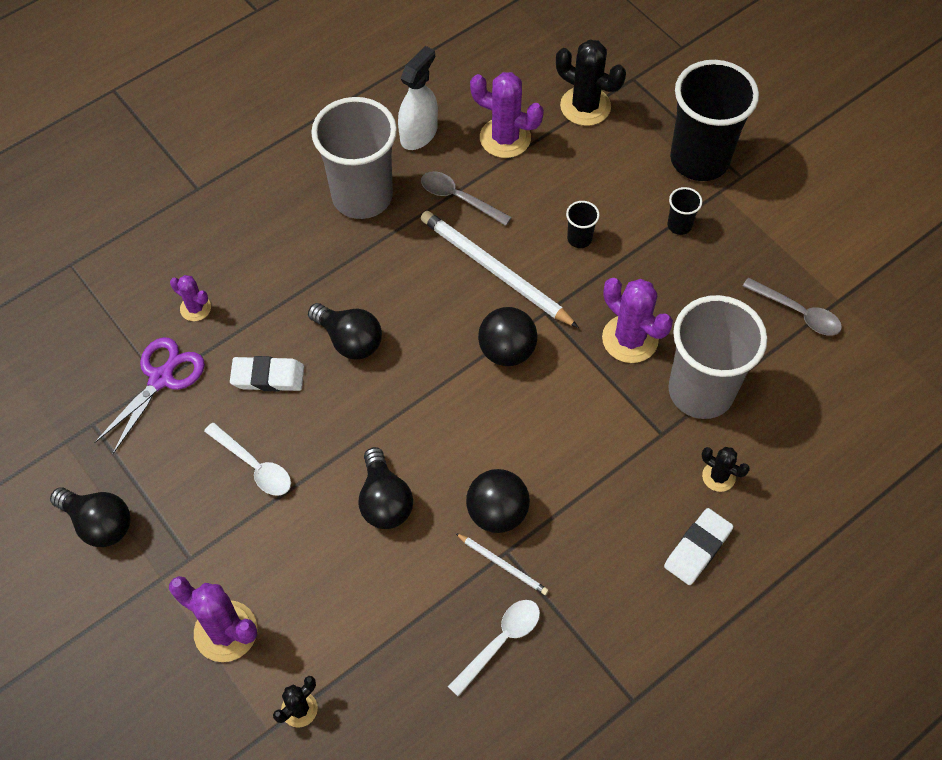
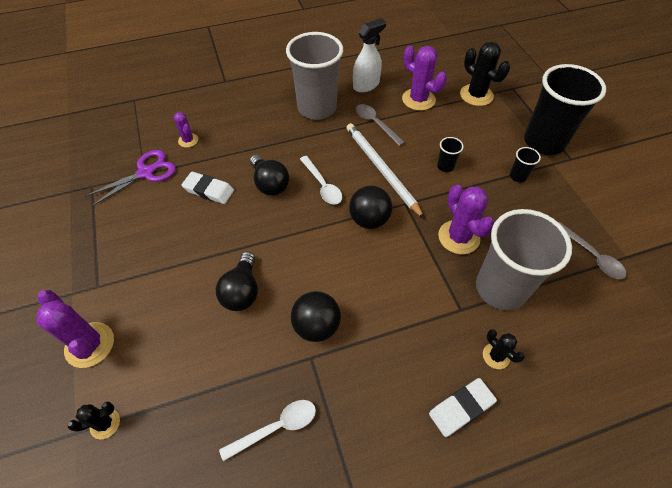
camera: 20 degrees right, 5 degrees down
black light bulb [50,487,131,547] -> none
white spoon [204,422,291,496] -> white spoon moved to [300,156,342,204]
white pencil [455,533,549,595] -> none

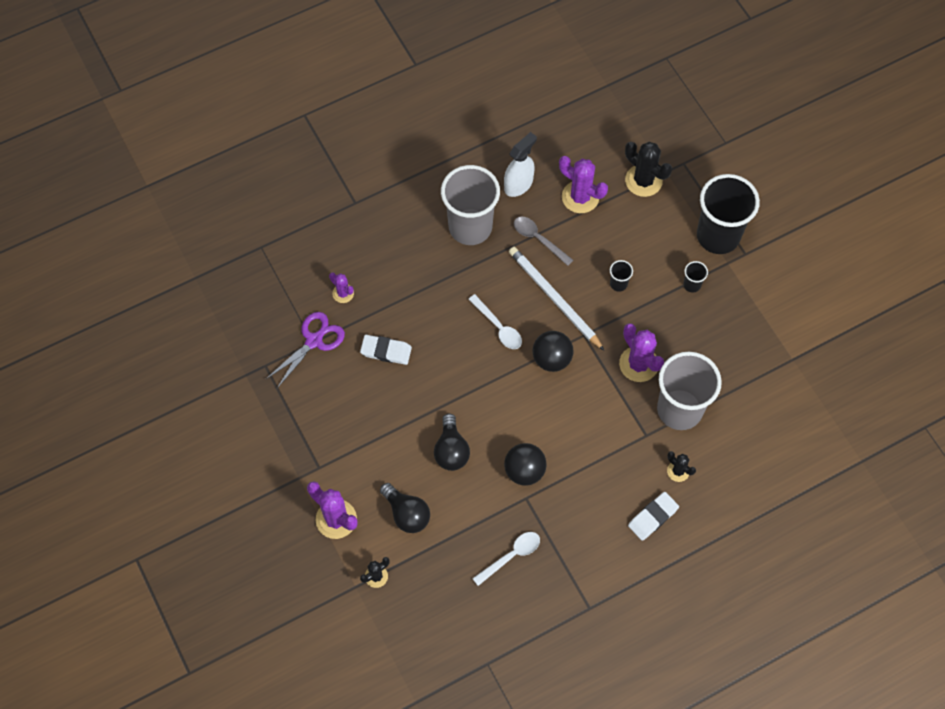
camera: 10 degrees left, 10 degrees up
black light bulb [250,155,289,196] -> black light bulb moved to [380,483,430,533]
grey spoon [558,222,626,279] -> none

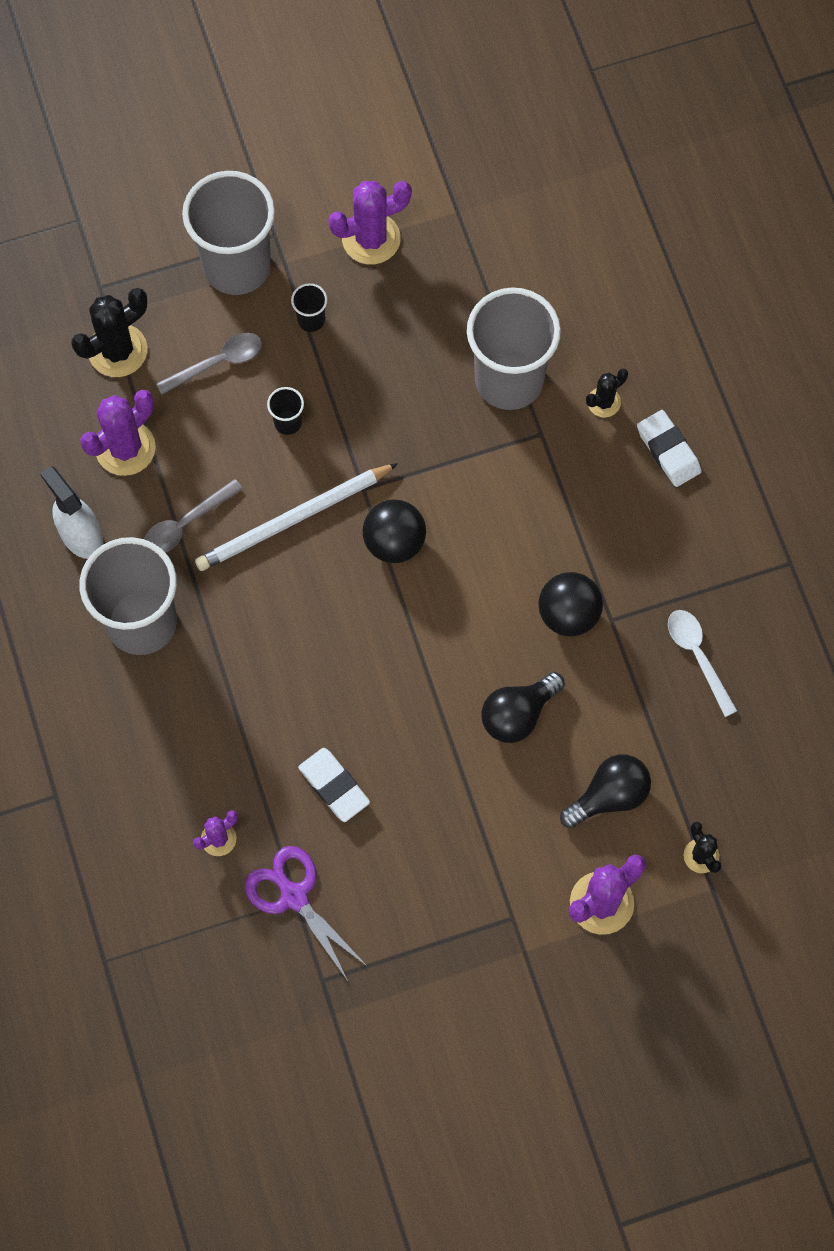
camera: 80 degrees left, 5 degrees up
white eraser [360,335,412,365] -> white eraser turned 60 degrees counterclockwise [298,748,370,822]
black light bulb [434,413,470,471] -> black light bulb turned 135 degrees clockwise [481,672,565,743]
white spoon [468,294,522,349] -> none
purple cactus [619,323,664,382] -> purple cactus moved to [328,181,412,264]
black cup [697,174,760,254] -> grey cup [182,171,275,295]
none -> grey spoon [156,333,262,395]

